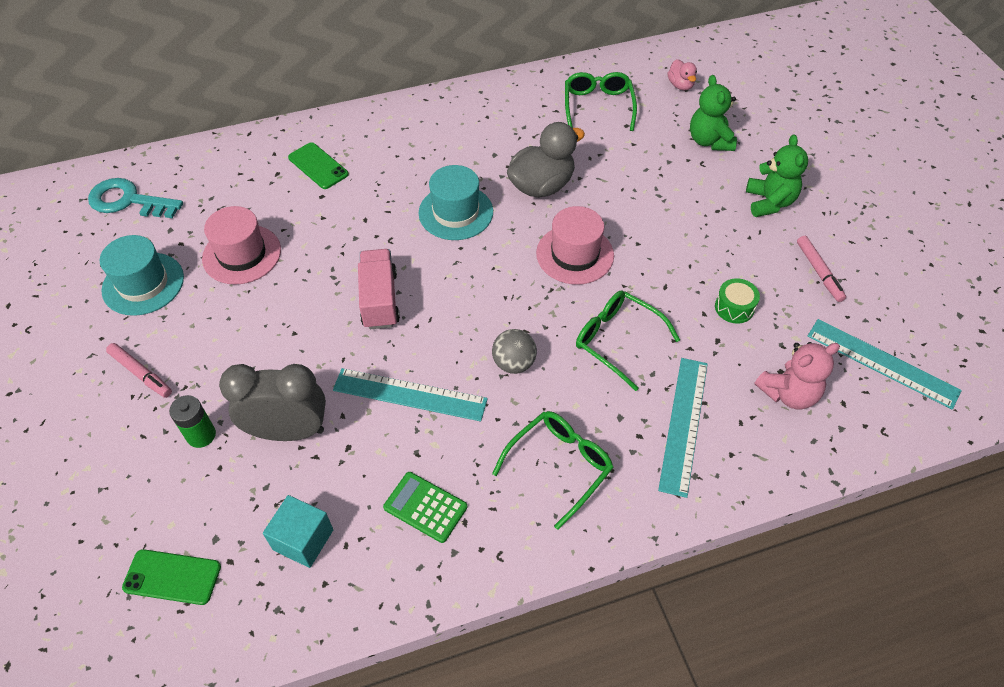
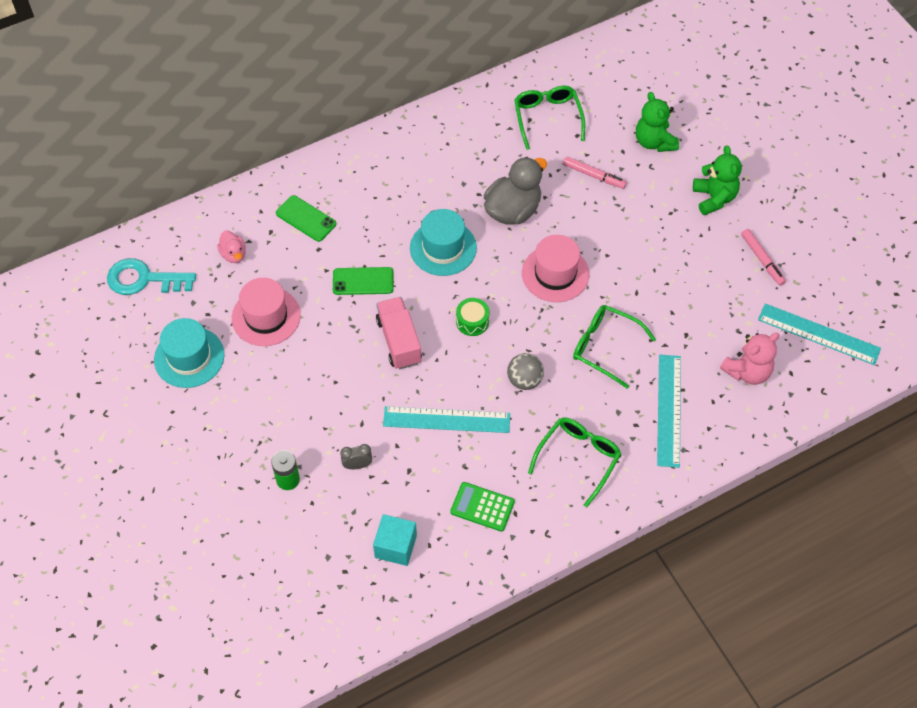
camera: 10 degrees left, 5 degrees up
pink marker [106,343,172,398] -> pink marker moved to [563,156,627,189]
green phone [122,549,221,605] -> green phone moved to [333,267,393,295]
grey clock [219,364,326,441] -> grey clock [340,444,372,469], size x0.43
pink duck [668,59,697,90] -> pink duck moved to [217,231,246,263]
green drum [715,278,760,323] -> green drum moved to [456,298,489,336]

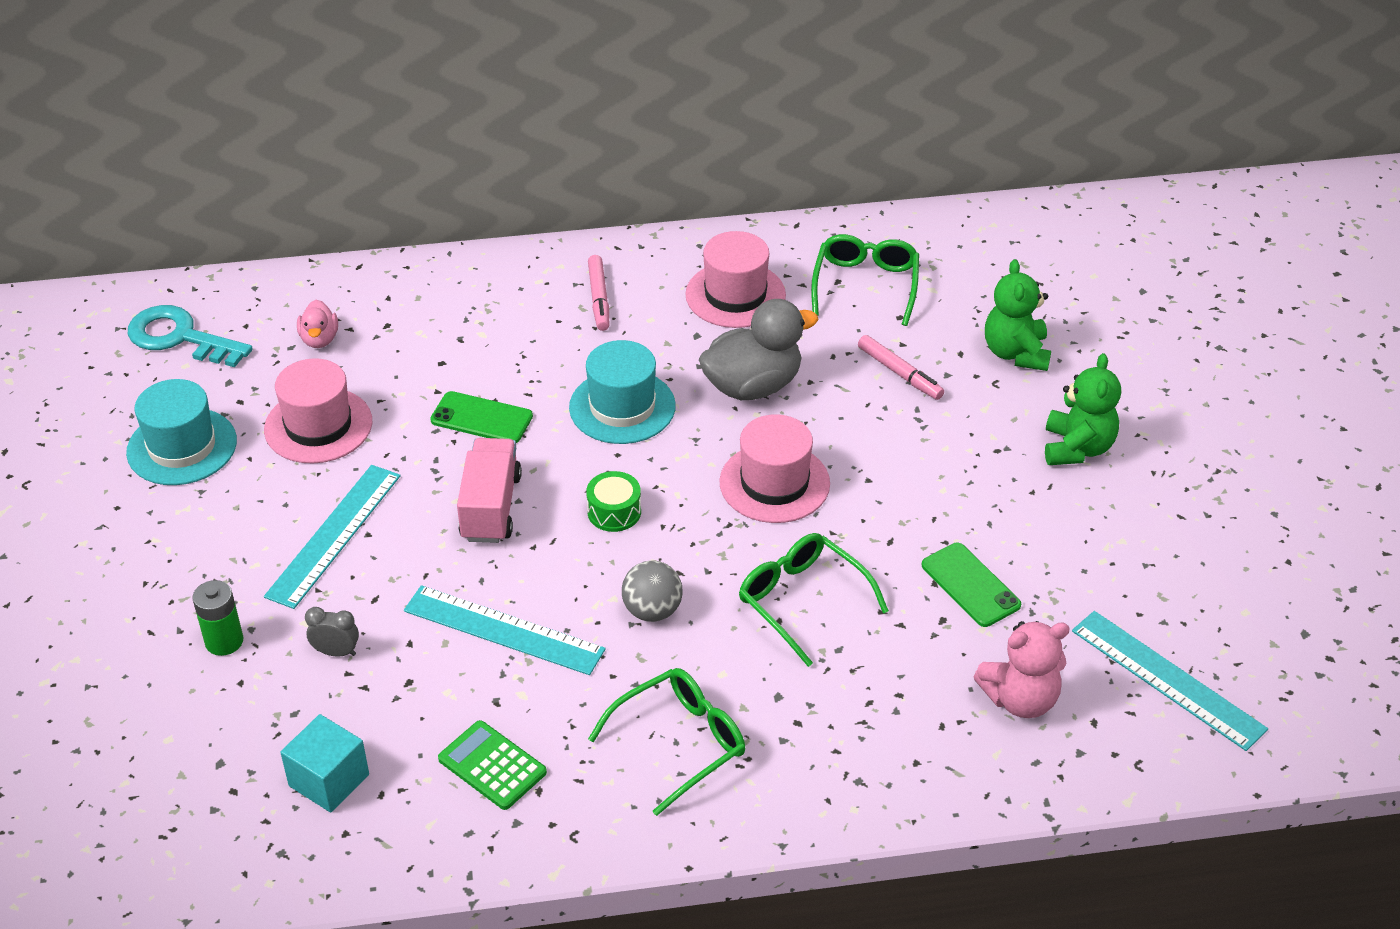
camera: 20 degrees right, 15 degrees down
green phone [276,195,336,242] -> green phone moved to [922,543,1021,627]
turquoise ruler [657,355,681,468] -> turquoise ruler moved to [264,465,401,609]
pink marker [741,229,786,286] -> pink marker moved to [588,255,609,331]
none -> pink hat [685,231,786,328]

